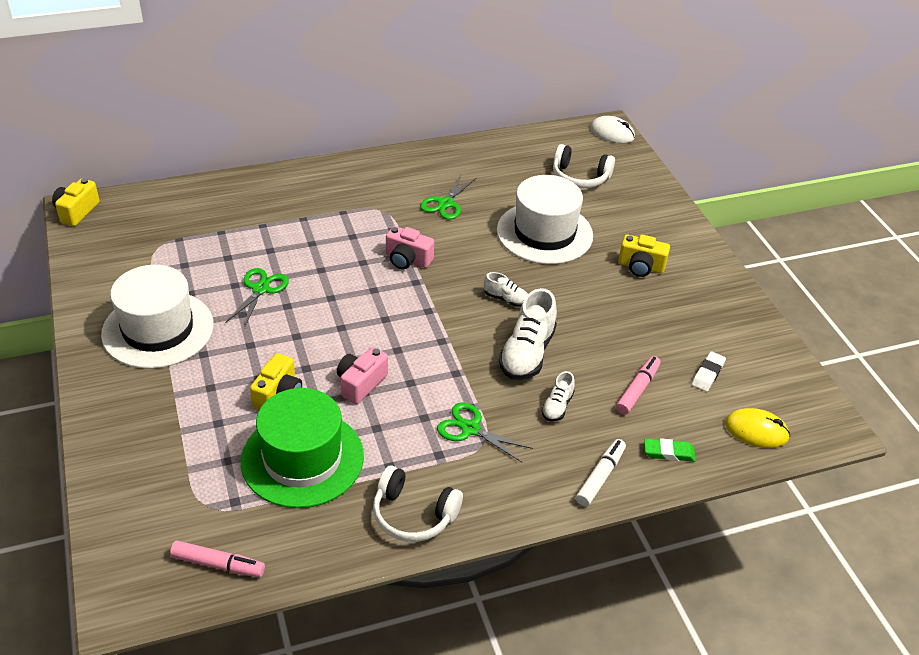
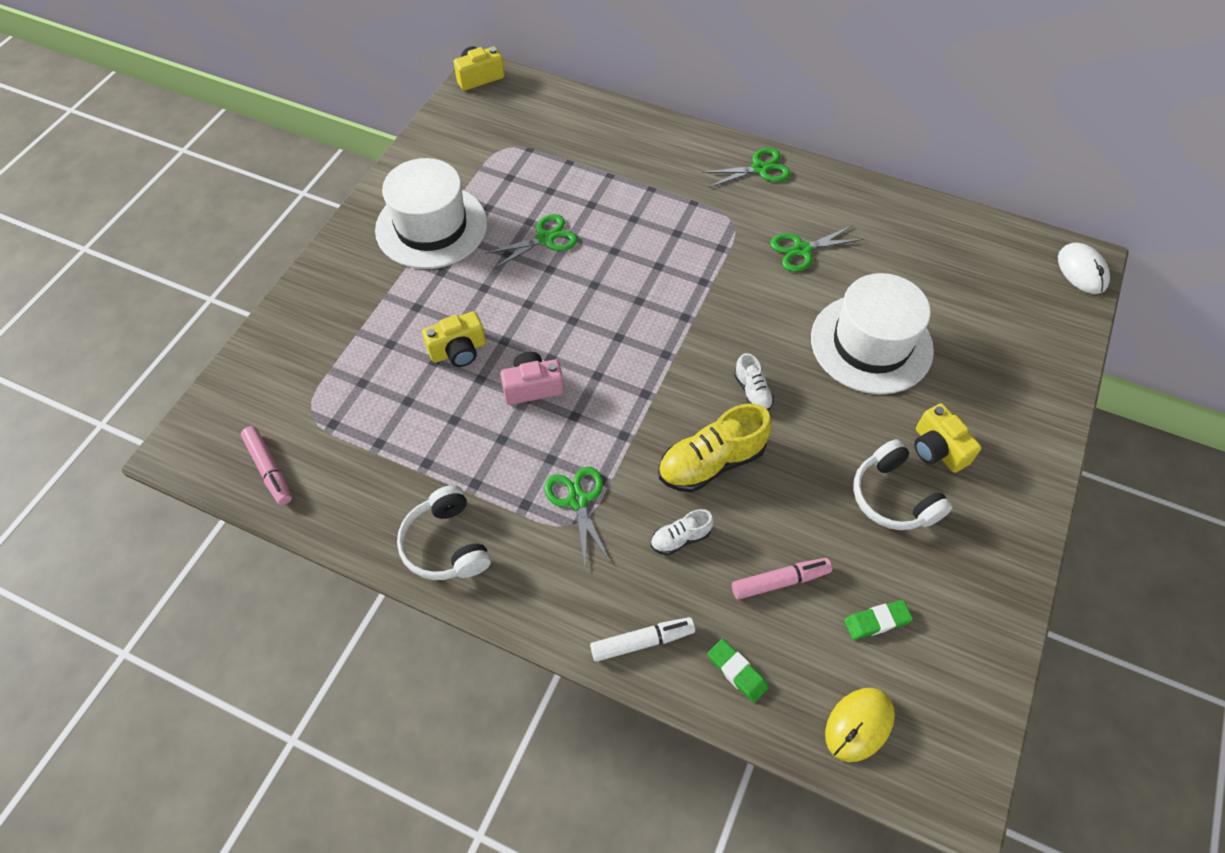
camera: 45 degrees right, 15 degrees up
green hat [241,388,364,508] -> none
pink camera [386,226,434,269] -> none
white shoe [499,288,557,380] -> yellow shoe [658,403,772,493]
white headphones [553,144,615,188] -> white headphones moved to [853,439,953,530]
white eraser [692,351,726,392] -> green eraser [844,600,913,640]
yellow mouse [725,408,790,448] -> yellow mouse turned 75 degrees clockwise [825,688,895,762]
none -> green scissors [702,148,791,187]

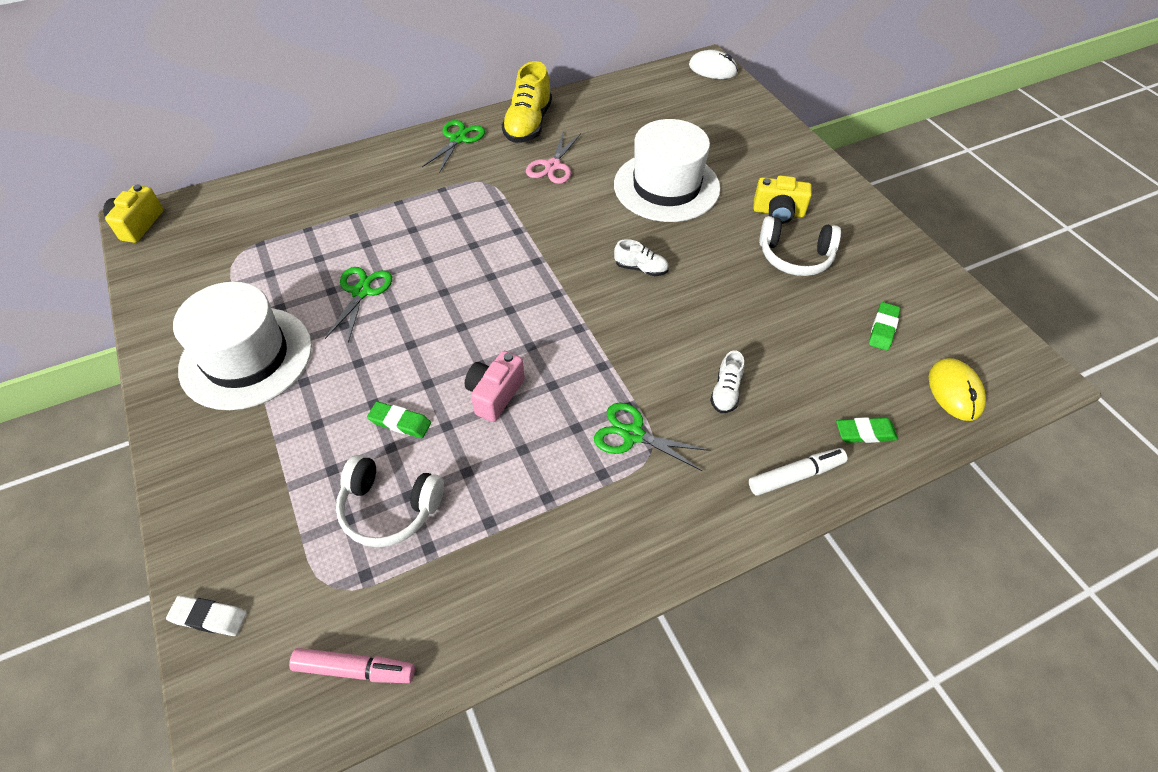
camera: 50 degrees left, 5 degrees down
white headphones [397,485,491,580] -> white headphones moved to [336,455,444,547]
yellow camera [422,311,486,367] -> green eraser [367,402,431,438]
white marker [590,617,695,662] -> white marker turned 45 degrees clockwise [749,448,847,496]
yellow shoe [658,403,772,493] -> yellow shoe moved to [502,61,552,143]
pink marker [732,558,832,600] -> none
green scissors [770,225,863,272] -> pink scissors [526,130,581,184]
none -> white eraser [166,595,247,636]

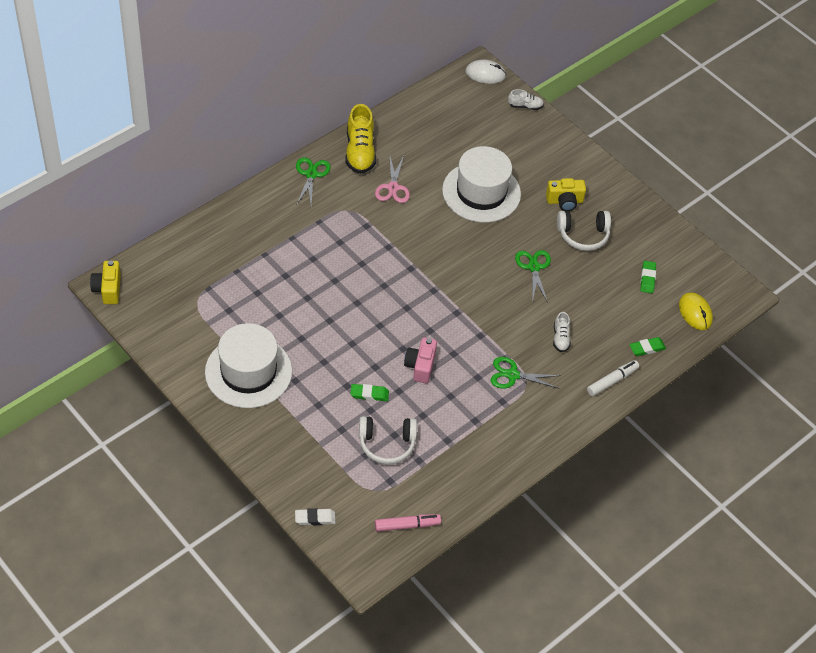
camera: 20 degrees left, 0 degrees up
green scissors [325,267,392,343] -> green scissors moved to [515,250,551,303]
white shoe [614,239,669,276] -> white shoe moved to [508,89,544,110]

